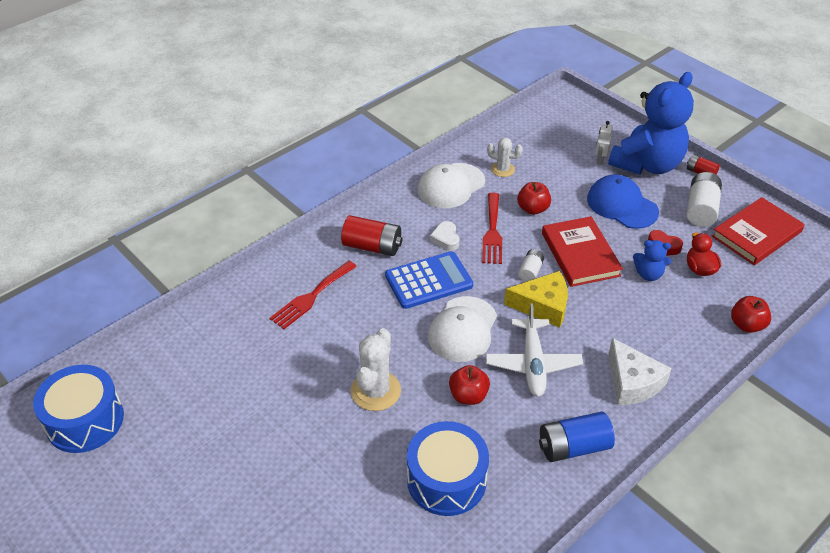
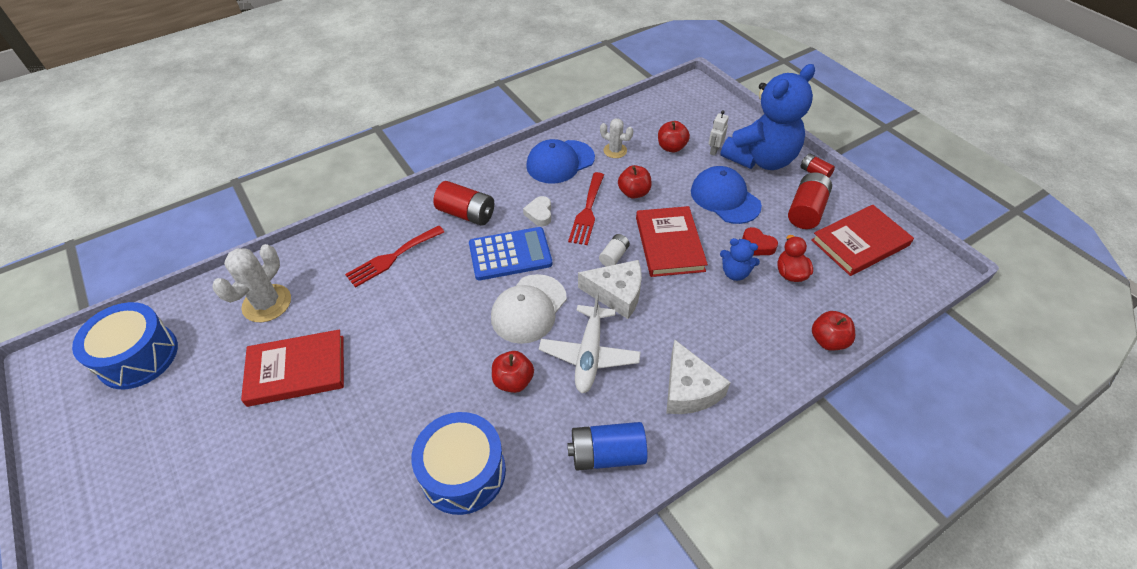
camera: 10 degrees right, 5 degrees up
white cactus [351,328,401,411] -> white cactus moved to [212,244,291,322]
white cap [418,163,485,208] -> blue cap [526,139,595,184]
yellow cheese [504,271,568,328] -> white cheese [578,260,642,319]
white battery [686,172,722,227] -> red battery [788,172,832,229]
none -> red book [241,329,344,407]
none -> red apple [658,121,690,152]

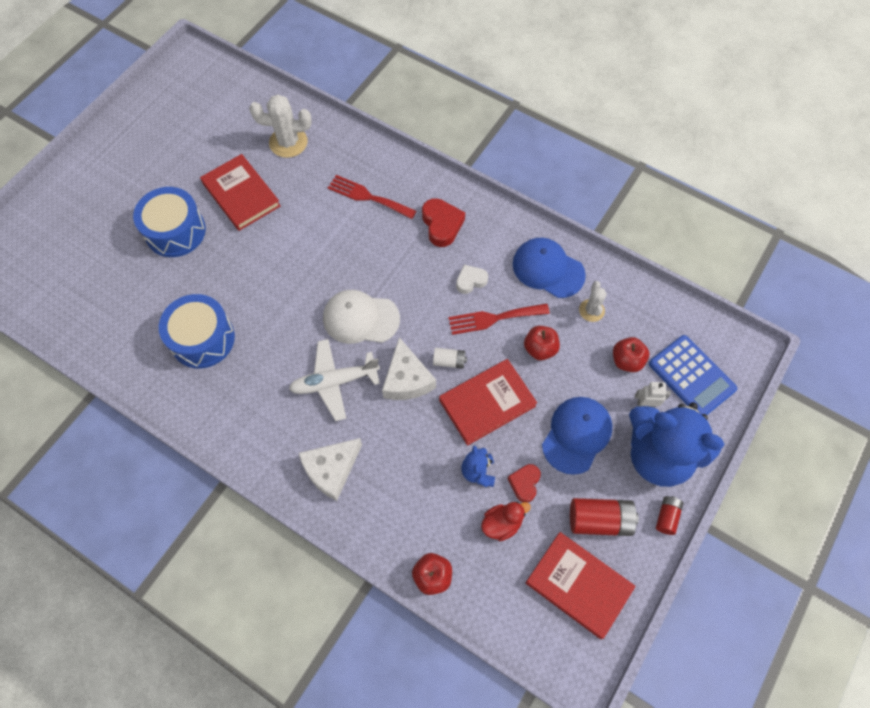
camera: 65 degrees right, 15 degrees up
blue drum [72,302,178,389] -> blue drum moved to [133,187,206,257]
red battery [433,181,494,226] -> red heart [422,198,465,247]
blue calculator [469,227,552,280] -> blue calculator moved to [649,335,737,415]
red apple [492,351,534,393] -> none
blue battery [567,422,648,471] -> none

